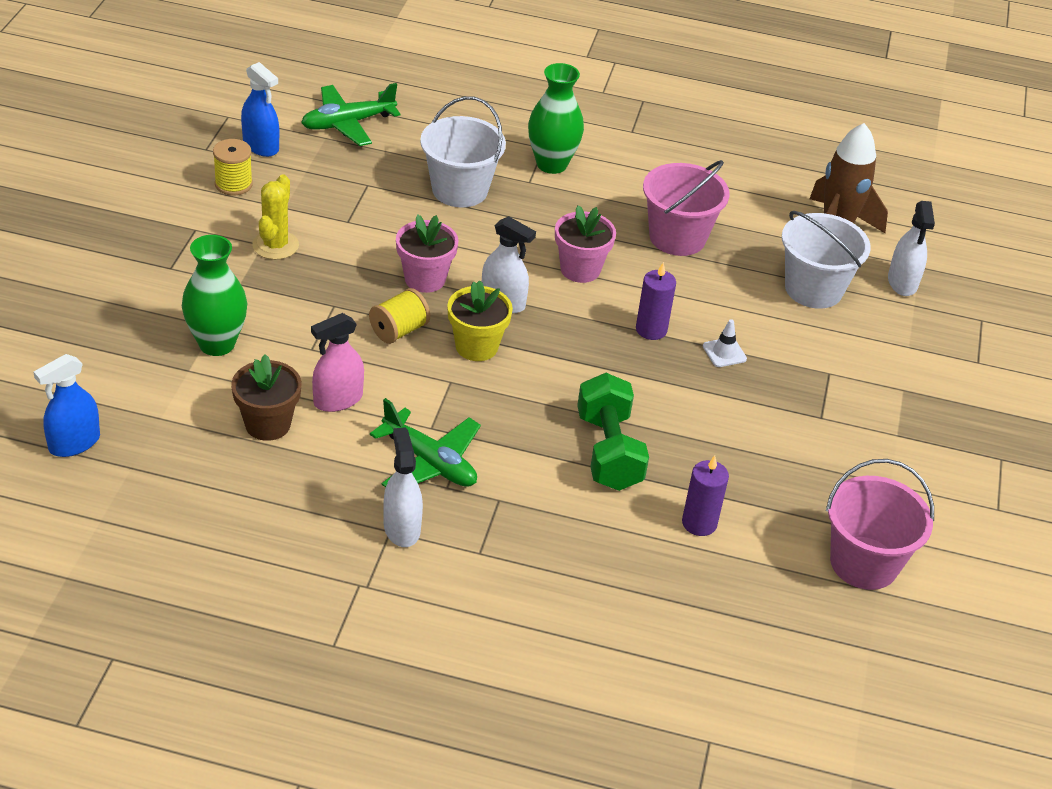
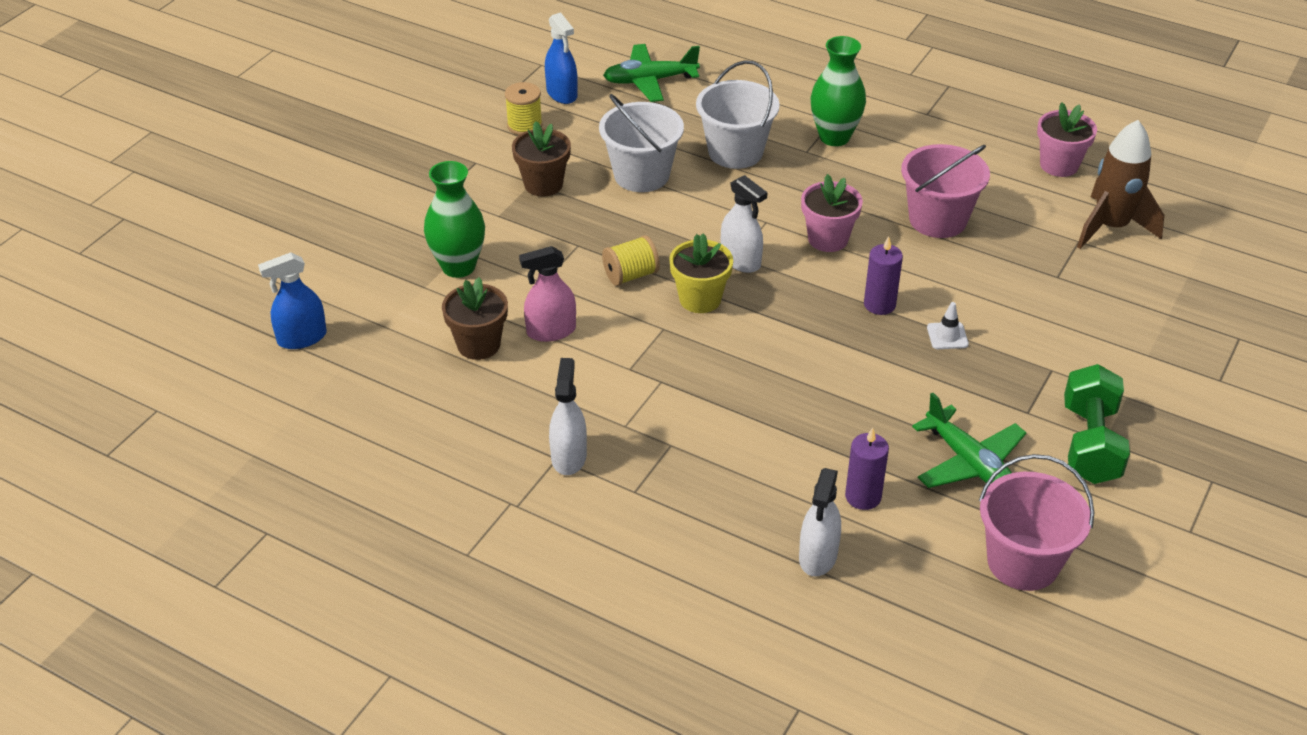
camera: 20 degrees right, 0 degrees up
yellow cactus [252,174,299,260] -> brown flower pot [512,121,571,197]
green plane [370,398,481,487] -> green plane moved to [912,393,1027,488]
pink flower pot [396,214,459,293] -> pink flower pot moved to [1037,102,1097,177]
green dumbbell [577,373,649,491] -> green dumbbell moved to [1064,364,1130,484]
white bucket [782,211,871,309] -> white bucket moved to [599,94,684,192]
white spray bottle [888,201,935,296] -> white spray bottle moved to [799,468,841,576]

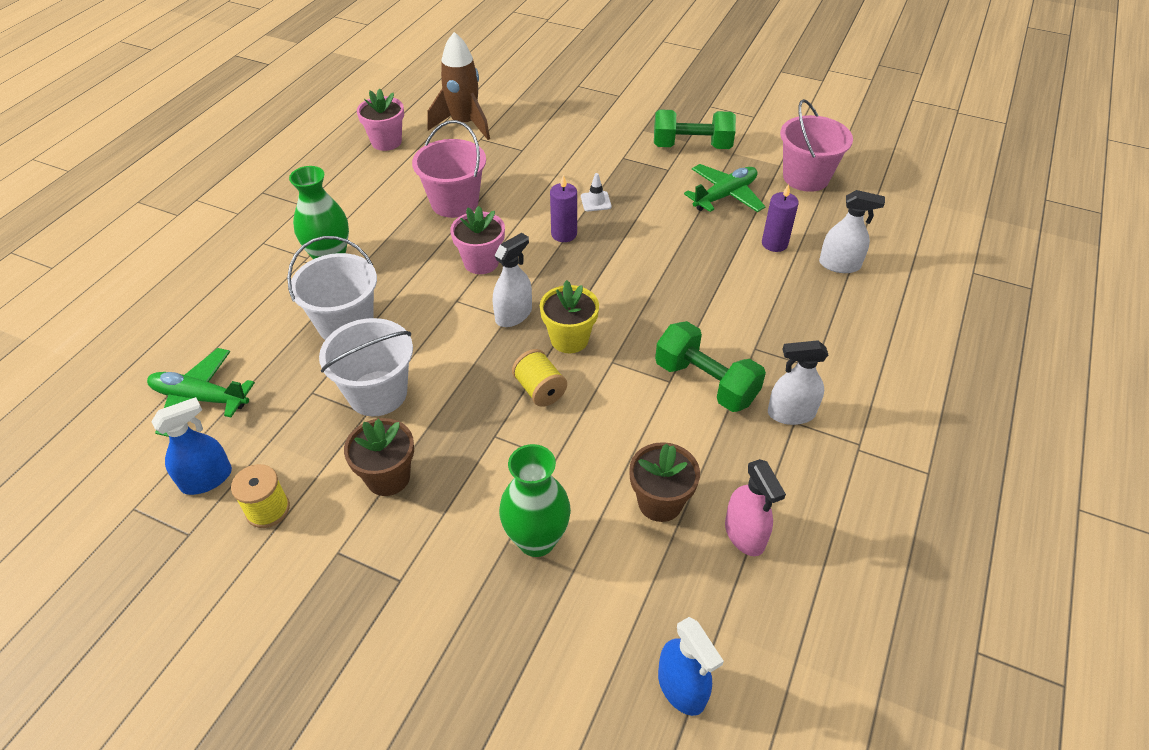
camera: 95 degrees left, 5 degrees up
pink spray bottle [519,246,576,342] -> pink spray bottle moved to [725,459,786,556]
green plane [603,44,700,102] -> green plane turned 120 degrees clockwise [147,348,255,437]
none -> green dumbbell [655,321,766,412]

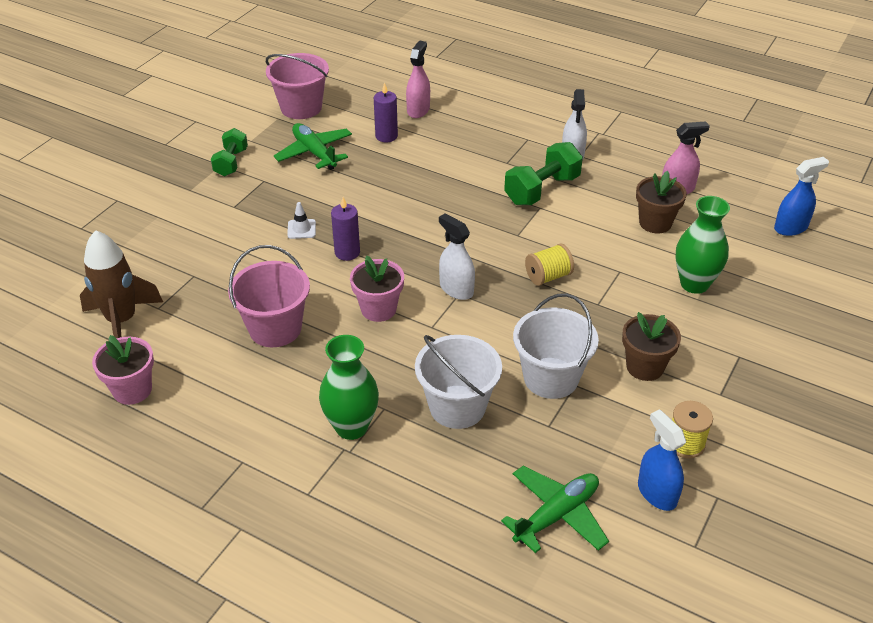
camera: 85 degrees left, 5 degrees down
green plane [147,348,255,437] -> green plane turned 150 degrees counterclockwise [501,466,609,553]
yellow flower pot [540,280,599,353] -> none
green dumbbell [654,109,736,149] -> green dumbbell [211,128,248,176], size x0.66
white spray bottle [819,190,885,273] -> pink spray bottle [406,41,430,118]

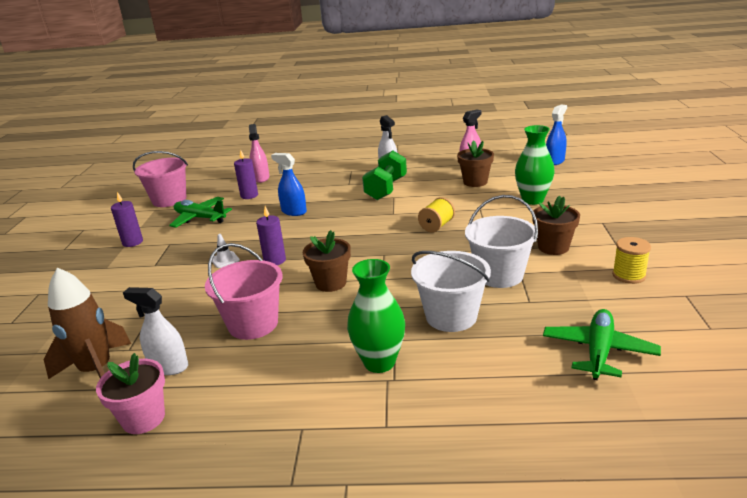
camera: 25 degrees left, 15 degrees down
green dumbbell [211,128,248,176] -> purple candle [111,192,143,247]
pink flower pot [350,256,404,322] -> brown flower pot [303,230,351,292]
white spray bottle [439,213,475,300] -> white spray bottle moved to [123,287,188,375]
blue spray bottle [638,409,686,511] -> blue spray bottle moved to [271,153,307,216]

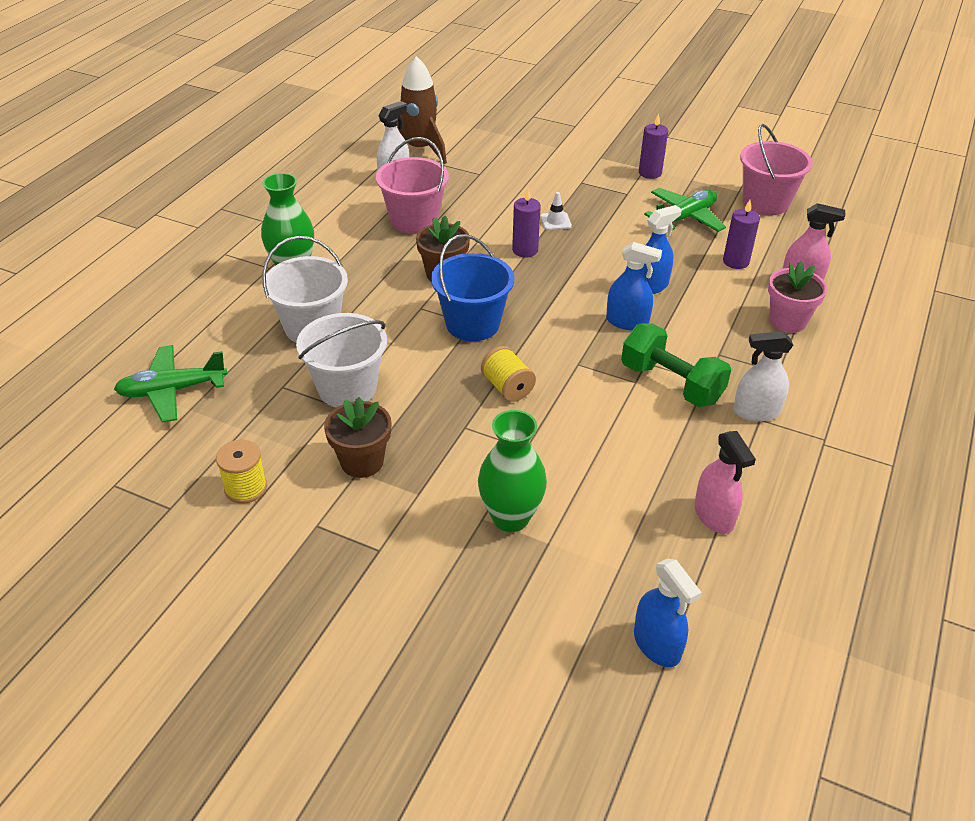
camera: 110 degrees right, 15 degrees up
pink flower pot [96,353,165,434] -> pink flower pot moved to [768,261,827,333]
brown flower pot [457,140,494,187] -> none
green plane [543,309,661,380] -> green plane turned 120 degrees clockwise [114,345,228,423]
none -> blue bucket [431,234,514,341]
none -> blue spray bottle [606,242,662,331]

